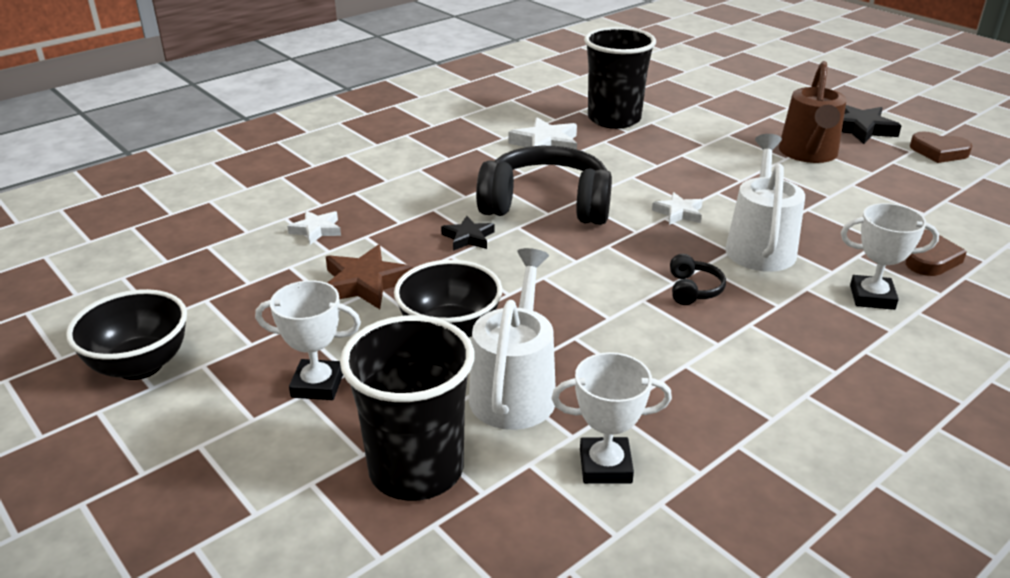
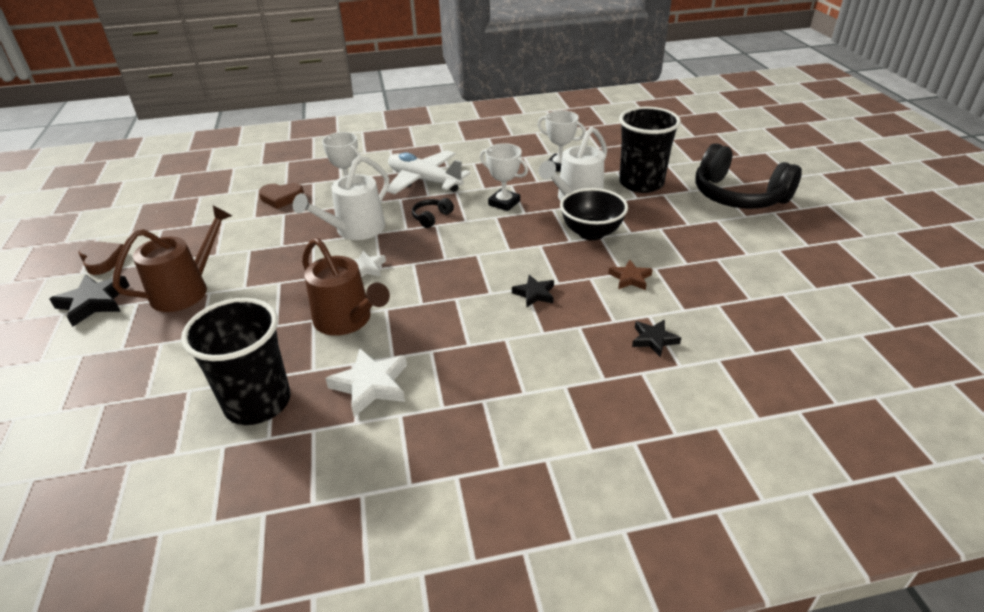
camera: 150 degrees left, 5 degrees up
black bowl [66,289,187,380] -> none
white trophy [255,280,361,400] -> white trophy moved to [480,143,528,211]
white star [287,211,341,245] -> black star [632,320,681,358]
brown star [326,245,413,309] -> brown star [609,260,653,290], size x0.62
black headphones [476,146,612,225] -> black headphones moved to [695,143,802,209]
brown heart [906,229,967,276] -> brown heart turned 135 degrees counterclockwise [259,183,304,209]
none -> brown watering can [302,238,390,336]
none -> white plane [387,150,471,194]

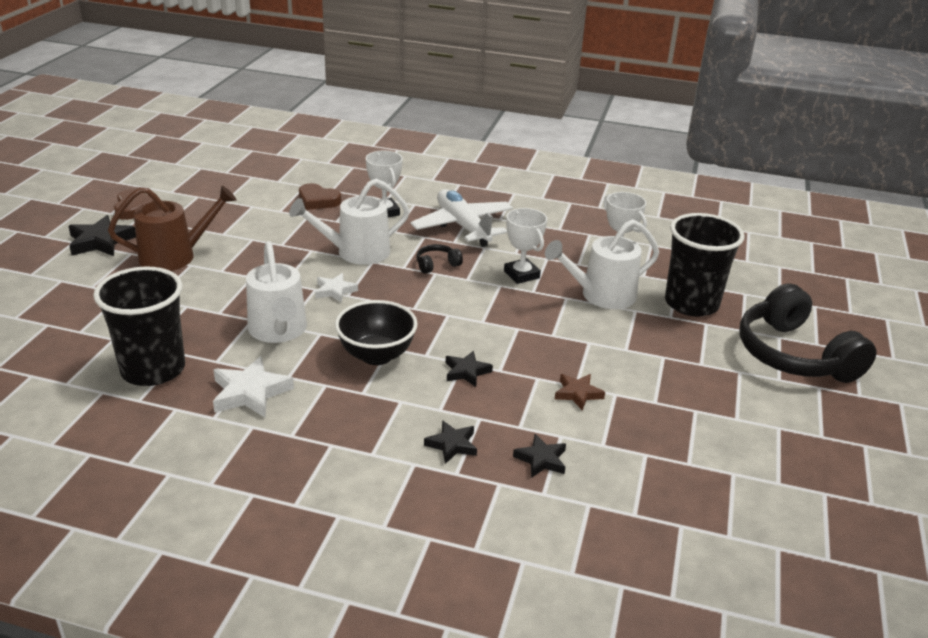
camera: 25 degrees right, 5 degrees down
brown watering can [302,238,390,336] -> white watering can [246,241,307,343]
black bowl [560,188,628,241] -> black bowl moved to [335,300,418,365]
none -> black star [424,420,477,464]

